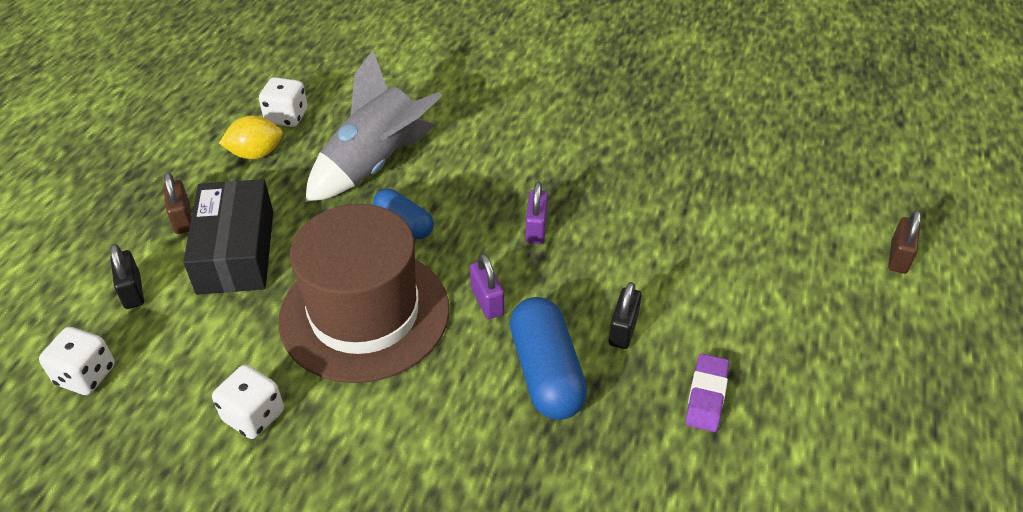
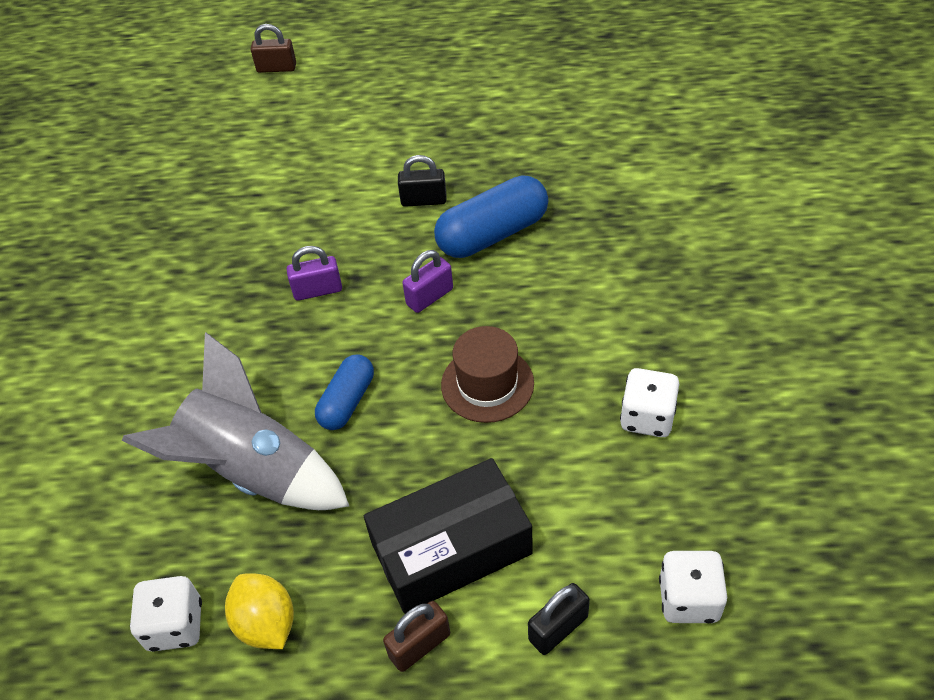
camera: 105 degrees left, 5 degrees up
brown hat [278,204,449,383] -> brown hat [441,326,534,423], size x0.51
purple eraser [686,354,729,432] -> none

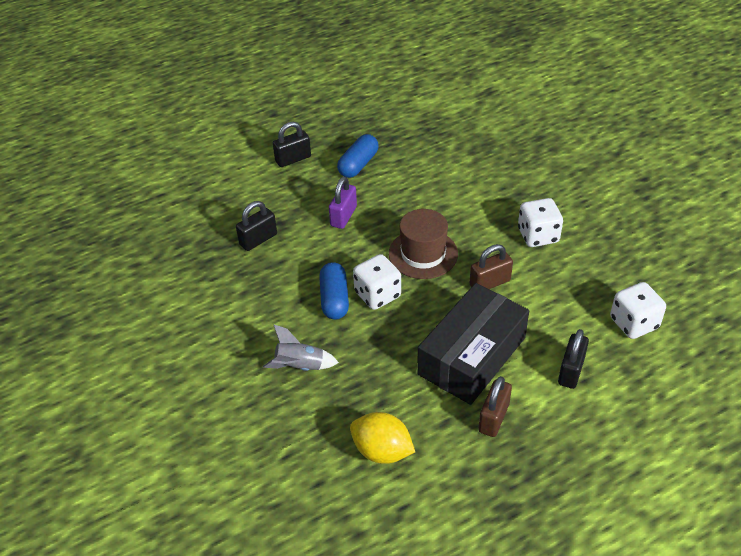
camera: 30 degrees left, 5 degrees down
grey rocket [122,332,349,510] -> grey rocket [263,324,339,371], size x0.44
white dice [130,576,202,652] -> white dice moved to [353,254,401,310]
brown padlock [251,24,296,73] -> brown padlock moved to [470,244,513,289]
purple padlock [287,246,342,301] -> black padlock [236,201,277,251]
blue capsule [434,175,548,258] -> blue capsule [337,134,379,178], size x0.62

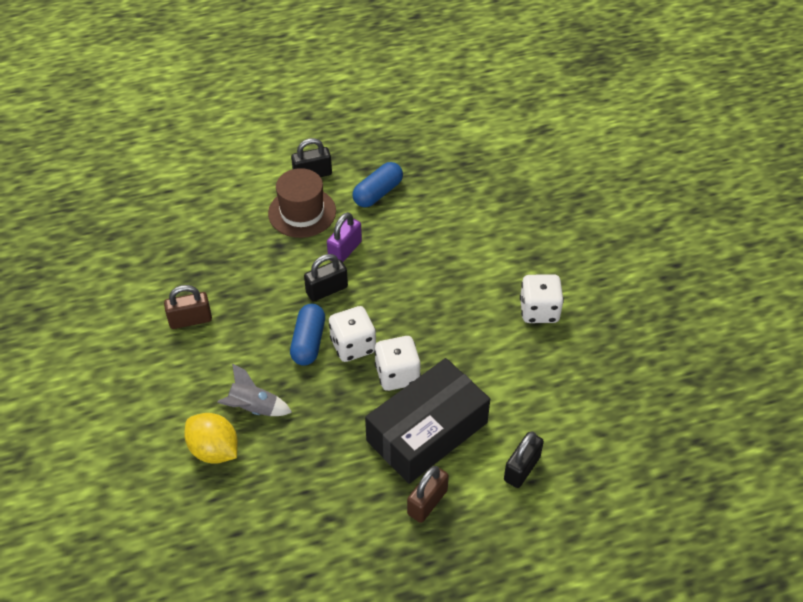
camera: 10 degrees right, 5 degrees up
black padlock [236,201,277,251] -> black padlock moved to [304,254,348,302]
yellow lemon [350,412,415,464] -> yellow lemon moved to [185,413,238,464]
brown hat [389,209,458,279] -> brown hat moved to [268,168,336,238]
brown padlock [470,244,513,289] -> brown padlock moved to [164,285,212,329]
white dice [610,282,666,339] -> white dice moved to [374,336,421,391]

